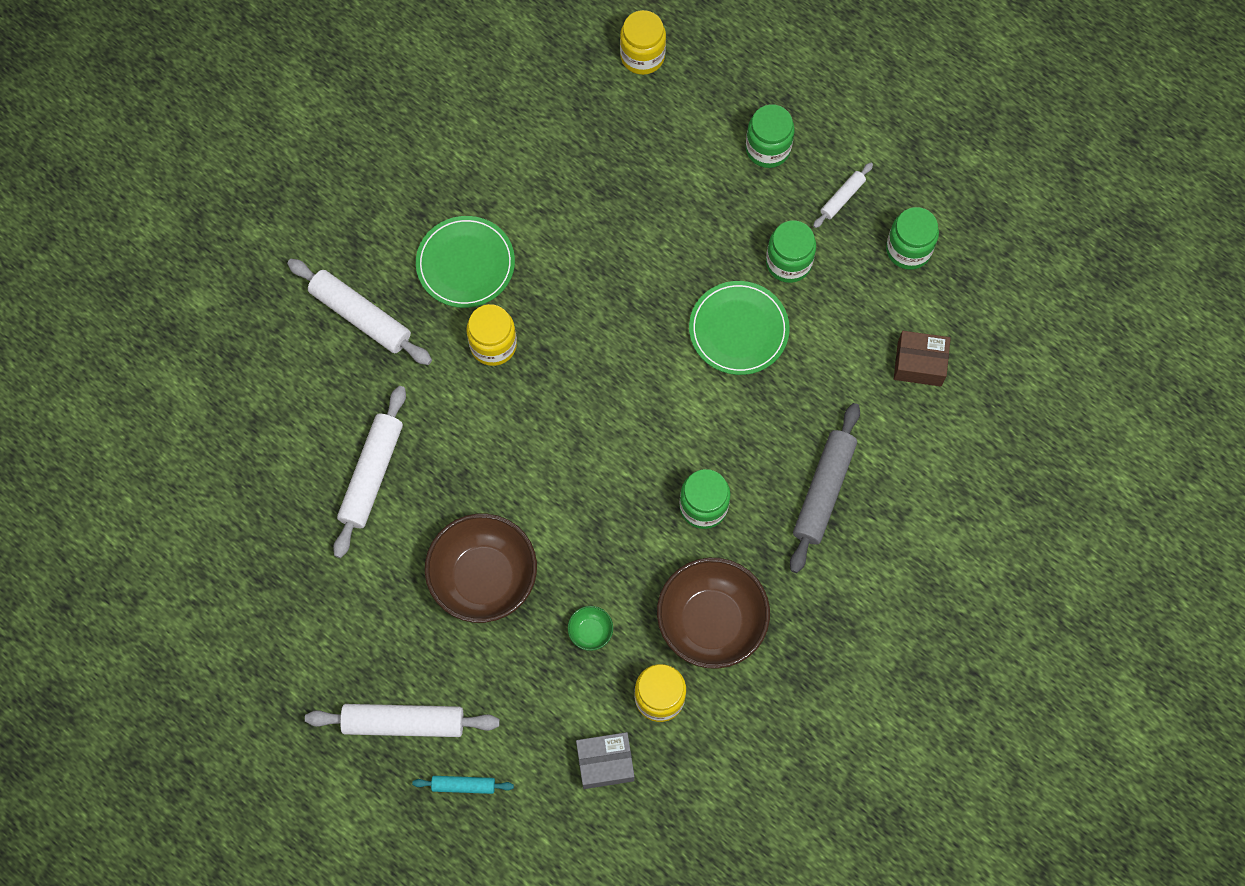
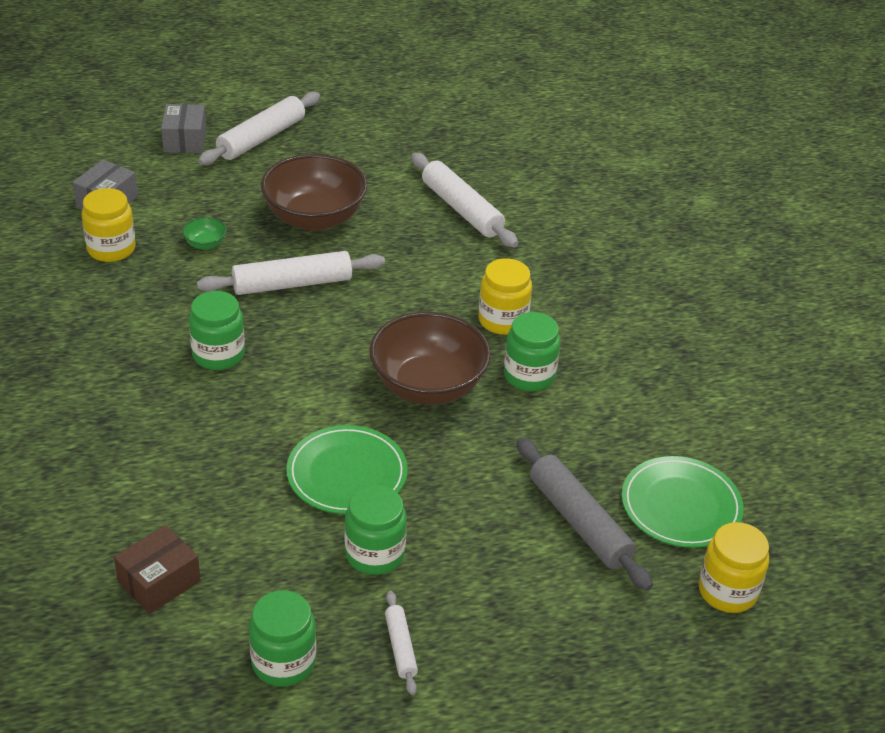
camera: 125 degrees right, 30 degrees down
white rolling pin [287,259,432,365] -> white rolling pin moved to [197,251,385,295]
turquoise rolling pin [412,776,514,794] -> grey box [161,104,206,153]
green plate [416,216,515,308] -> green plate moved to [621,456,744,548]
brown bowl [657,558,770,669] -> brown bowl moved to [369,312,491,405]
green jar [746,104,795,168] -> green jar moved to [504,312,560,391]
grey rolling pin [790,403,860,573] -> grey rolling pin moved to [516,437,653,591]

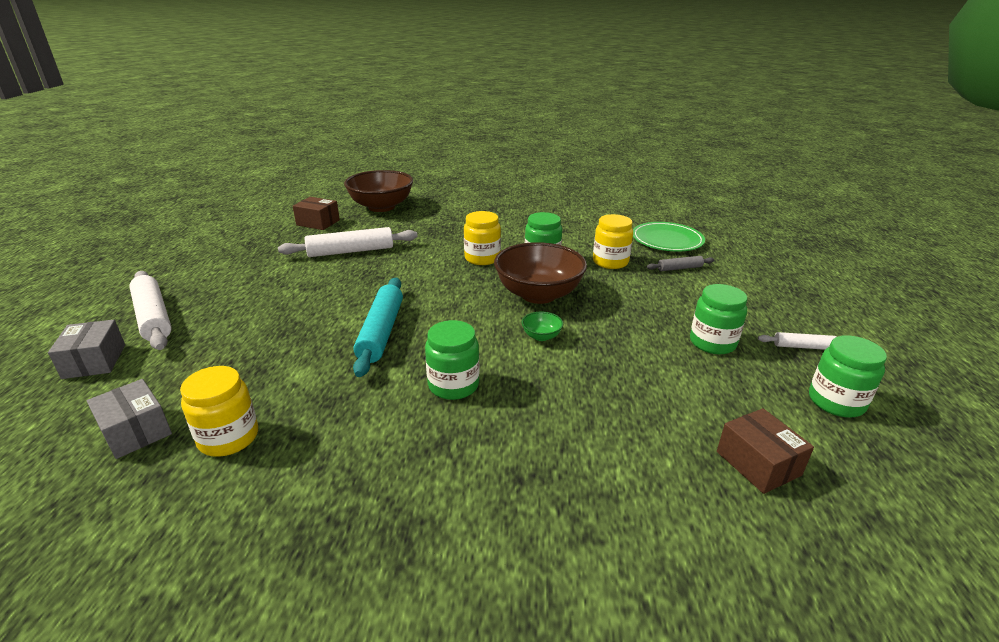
camera: 70 degrees left, 10 degrees down
grey box [161,104,206,153] -> grey box turned 60 degrees clockwise [48,320,125,379]
green bowl [182,217,227,250] -> green bowl moved to [522,311,563,341]
white rolling pin [197,251,385,295] -> turquoise rolling pin [353,278,403,377]
brown bowl [261,154,367,231] -> brown bowl moved to [344,170,413,212]
green plate [286,425,408,514] -> none
grey rolling pin [516,437,653,591] -> grey rolling pin [647,256,714,271], size x0.52
yellow jar [699,522,769,613] -> yellow jar moved to [593,214,633,269]
none -> brown box [293,197,340,230]

